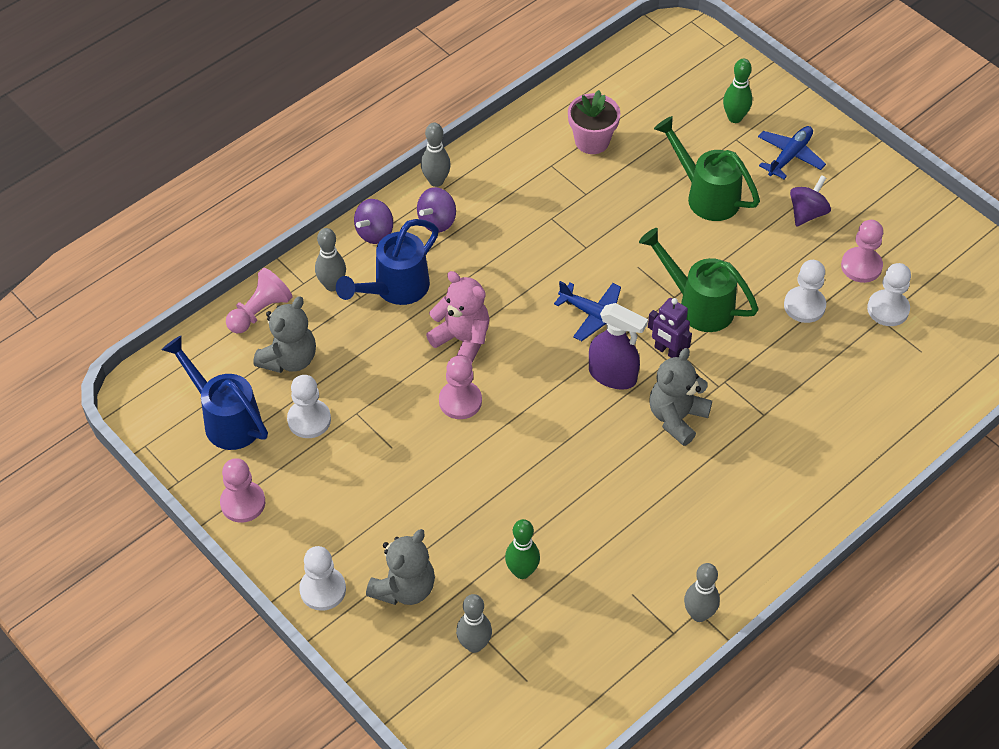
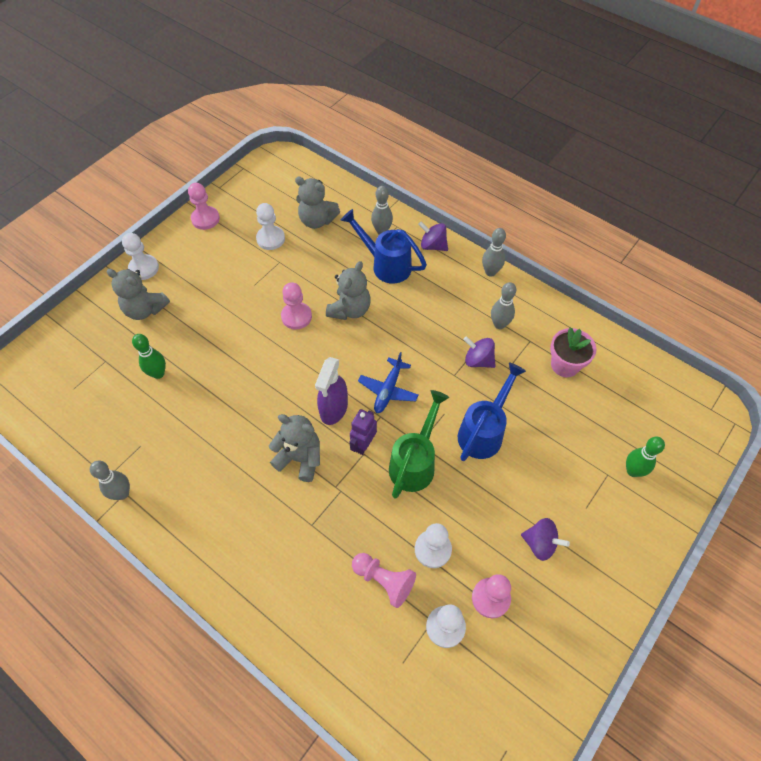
camera: 80 degrees right, 5 degrees up
blue watering can [162,336,268,450] -> blue watering can moved to [458,362,526,461]
pink pawn [226,268,292,334] -> pink pawn moved to [352,553,416,608]
purple spinning top [417,187,456,232] -> purple spinning top moved to [463,336,496,368]
pink teddy bear [426,271,490,364] -> grey teddy bear [326,261,371,320]
grey bowling pin [456,594,492,653] -> grey bowling pin moved to [491,282,516,329]
green watering can [654,116,760,221] -> none
blue plane [758,126,826,179] -> none

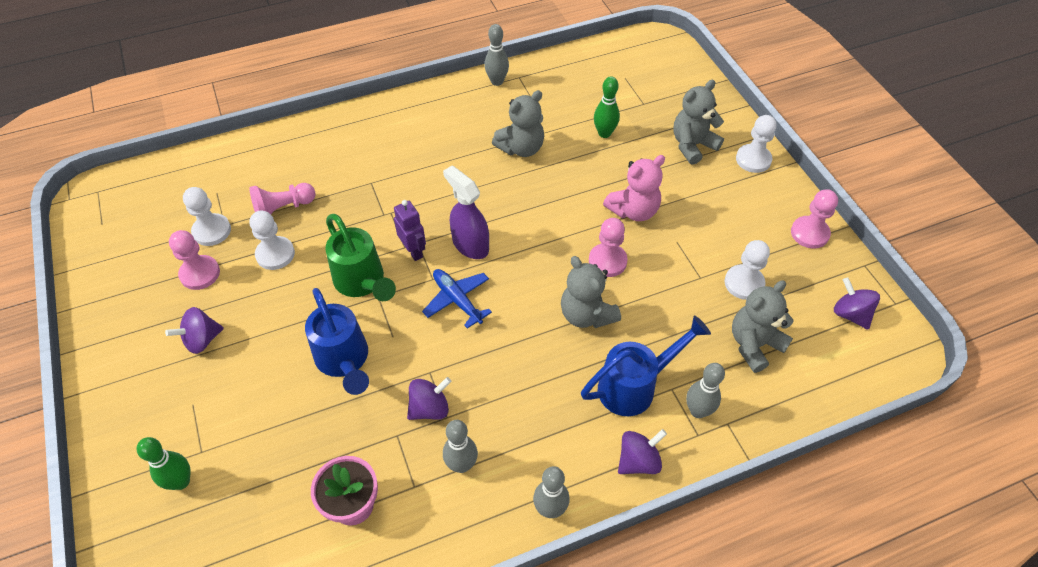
camera: 120 degrees right, 5 degrees down
grey teddy bear [269,414,320,482] -> grey teddy bear moved to [492,90,544,157]
none -> pink teddy bear [603,155,665,221]
none -> purple spinning top [834,277,880,330]

